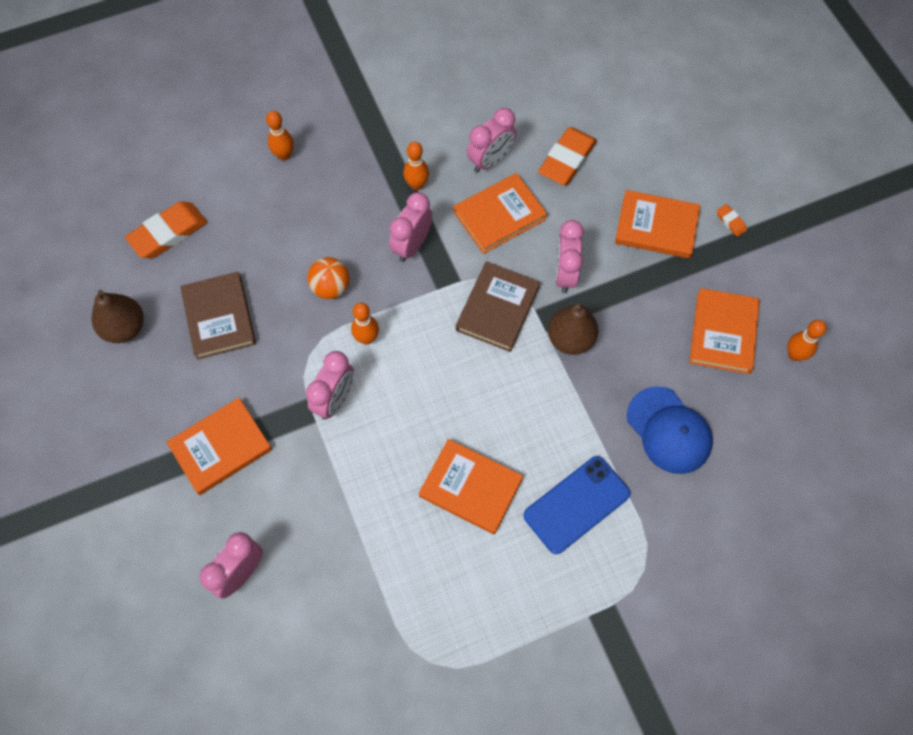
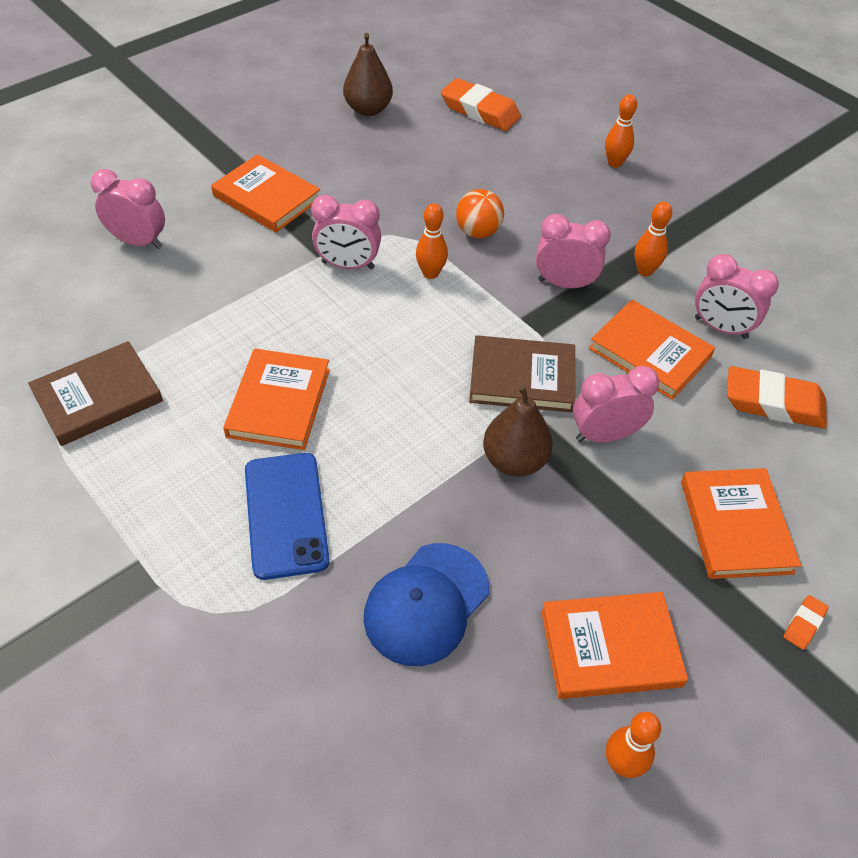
camera: 70 degrees right, 15 degrees down
brown book [180,272,256,360] -> brown book moved to [28,341,163,446]
blue phone [524,456,631,554] -> blue phone turned 45 degrees clockwise [245,453,330,580]

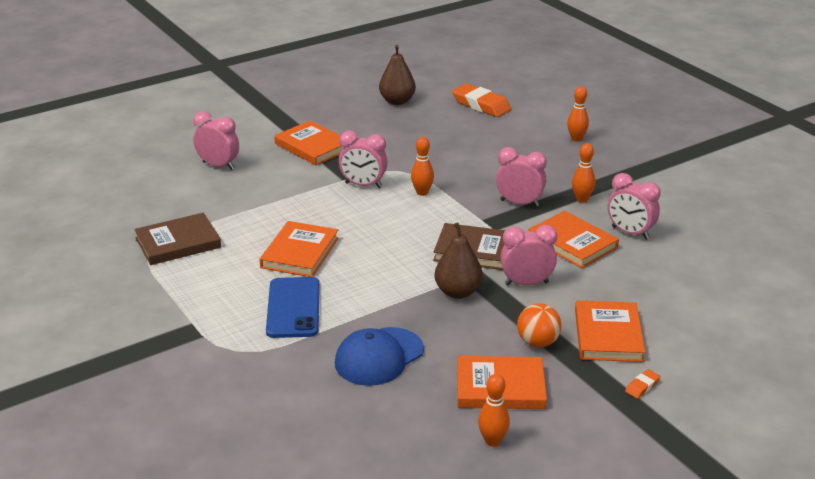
camera: 10 degrees right, 20 degrees down
orange ball [456,189,504,238] -> orange ball moved to [517,303,561,347]
orange eraser [727,366,827,428] -> none

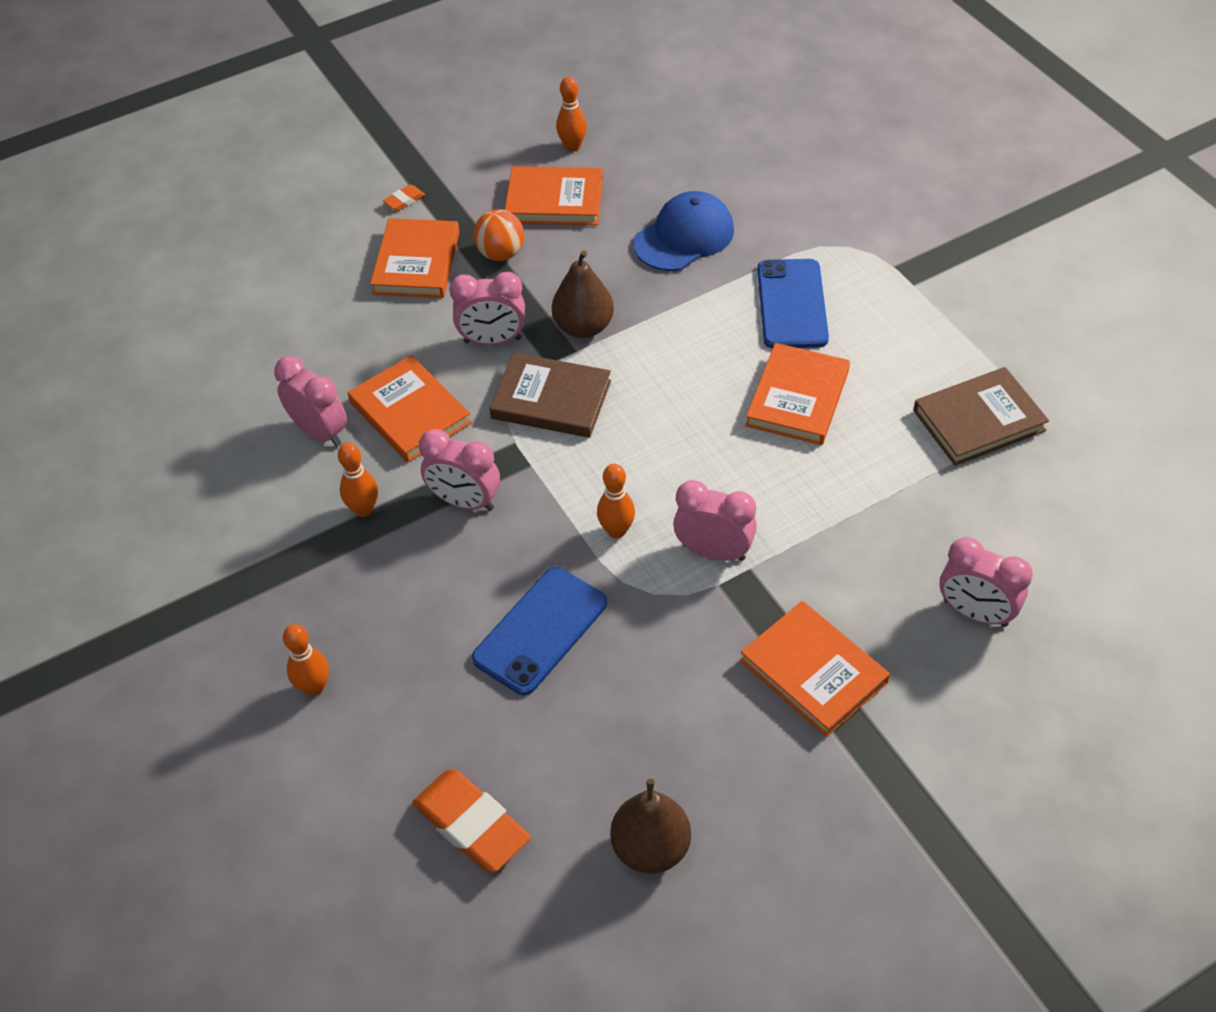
camera: 175 degrees left, 20 degrees up
none -> blue phone [472,567,607,695]

